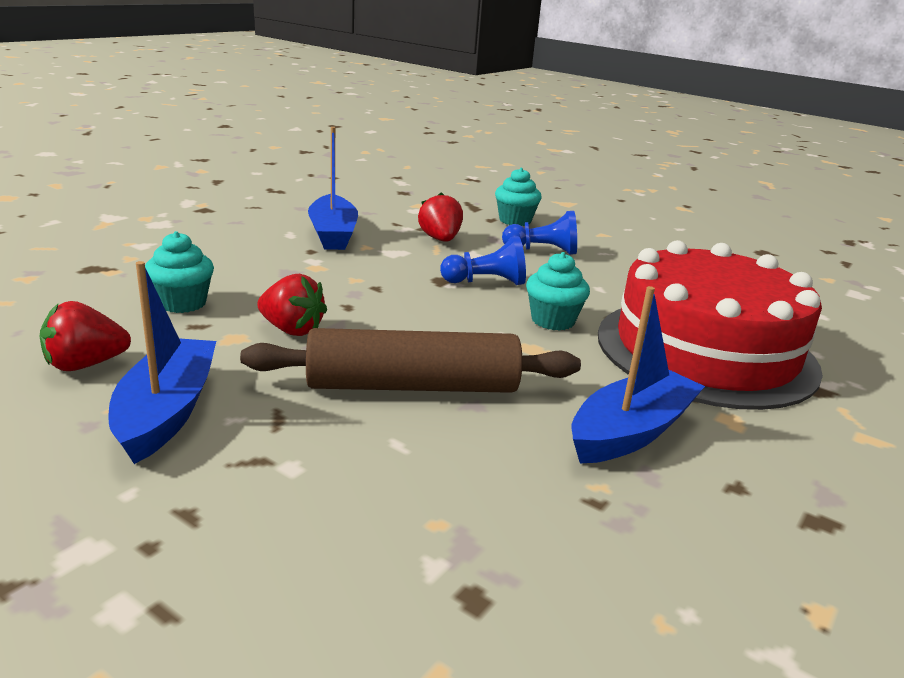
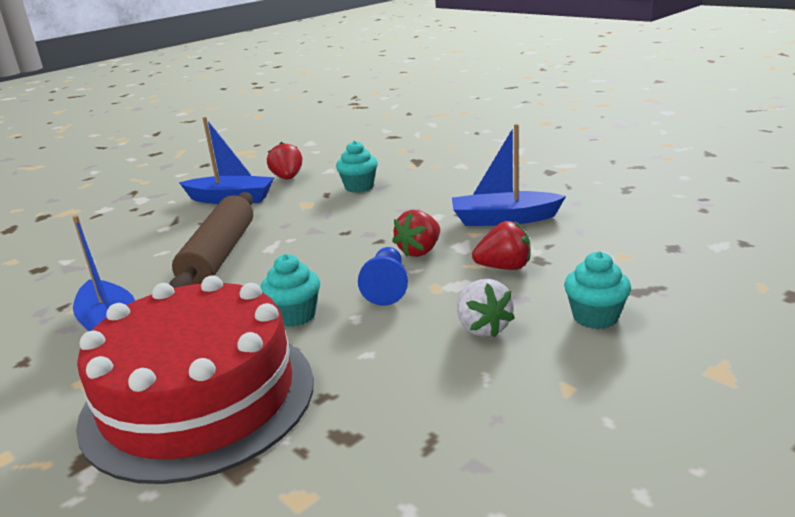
camera: 105 degrees right, 0 degrees up
red strawberry [257,274,327,336] -> red strawberry moved to [392,210,440,257]
blue pawn [502,211,577,255] -> white strawberry [457,279,515,338]

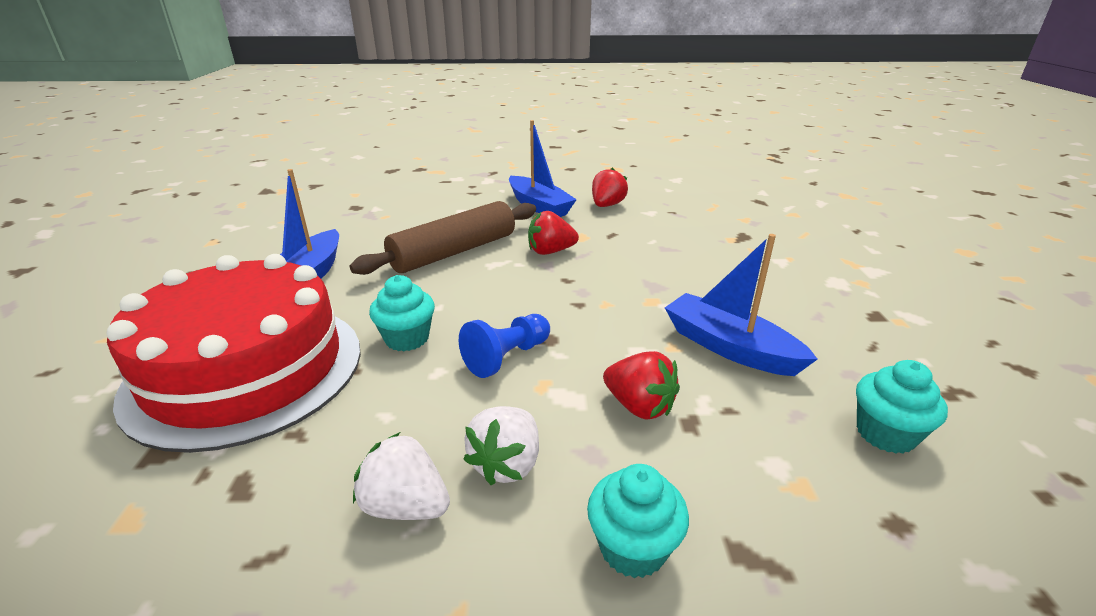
camera: 40 degrees right, 5 degrees up
turquoise cupcake [336,141,378,193] -> turquoise cupcake moved to [856,360,948,454]
red strawberry [392,210,440,257] -> red strawberry moved to [528,211,579,255]
none -> white strawberry [353,432,450,520]

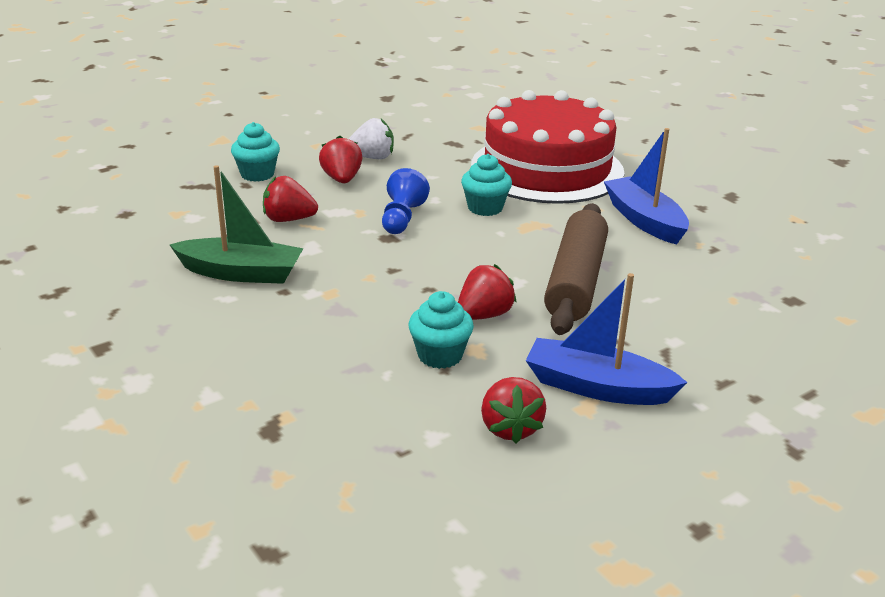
camera: 145 degrees right, 0 degrees up
white strawberry [463,406,539,485] -> red strawberry [319,135,363,183]
blue boat [665,234,818,376] -> green boat [169,165,304,284]
turquoise cupcake [856,360,948,454] -> turquoise cupcake moved to [408,291,474,369]

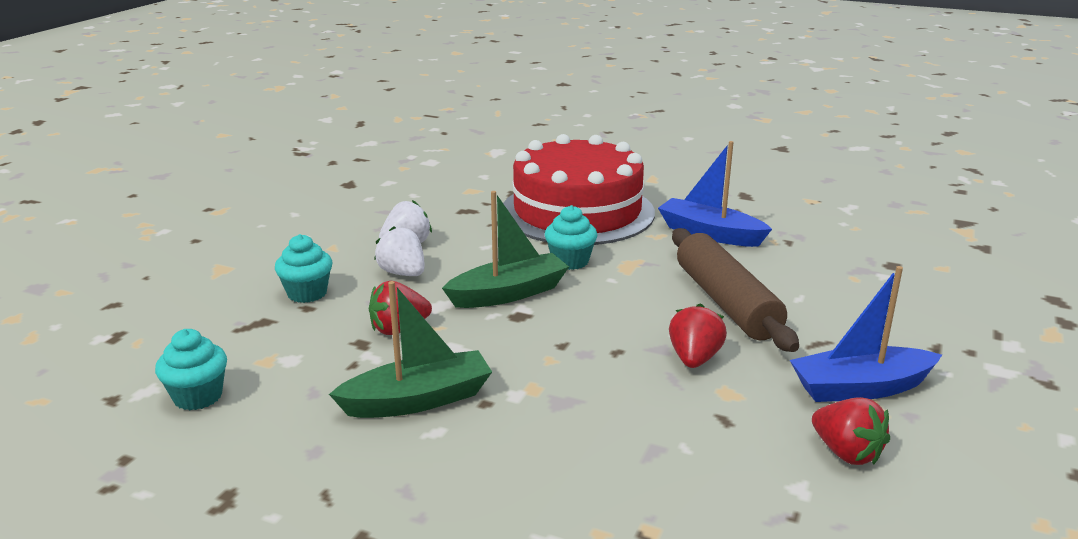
camera: 30 degrees left, 5 degrees down
red strawberry [319,135,363,183] -> white strawberry [374,226,425,276]
blue pawn [382,168,430,234] -> green boat [442,191,569,308]
turquoise cupcake [408,291,474,369] -> turquoise cupcake moved to [155,329,227,410]

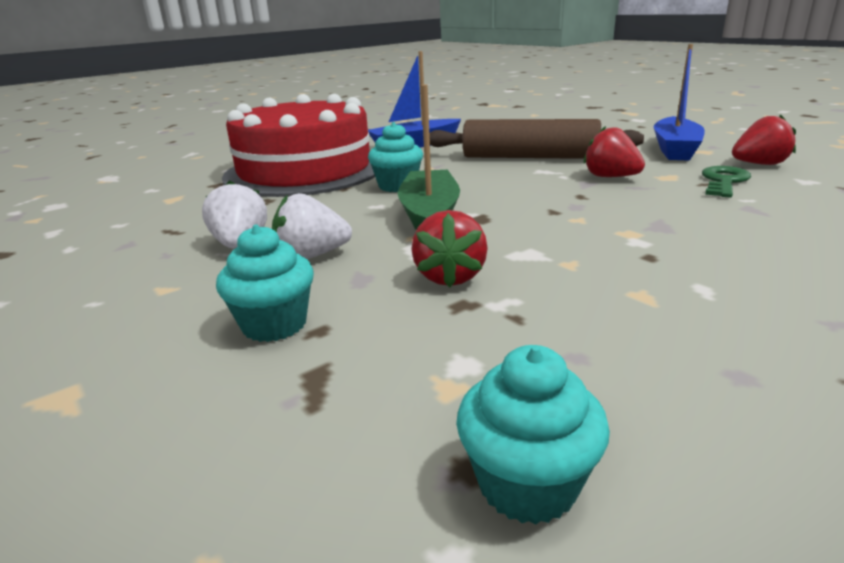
camera: 60 degrees left, 0 degrees up
green boat [329,281,492,418] -> none
none -> green key [702,166,751,198]

